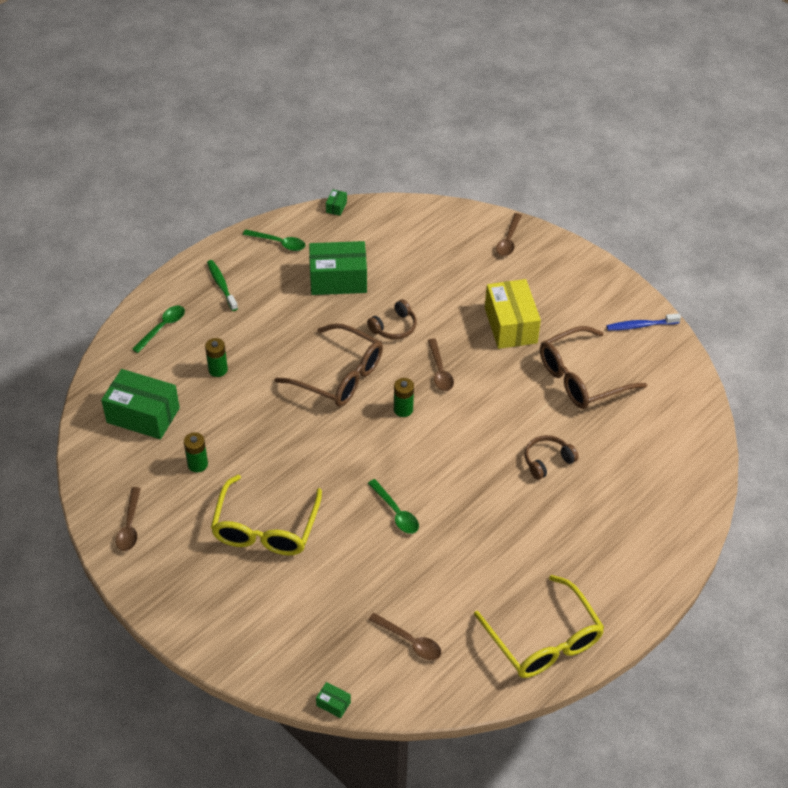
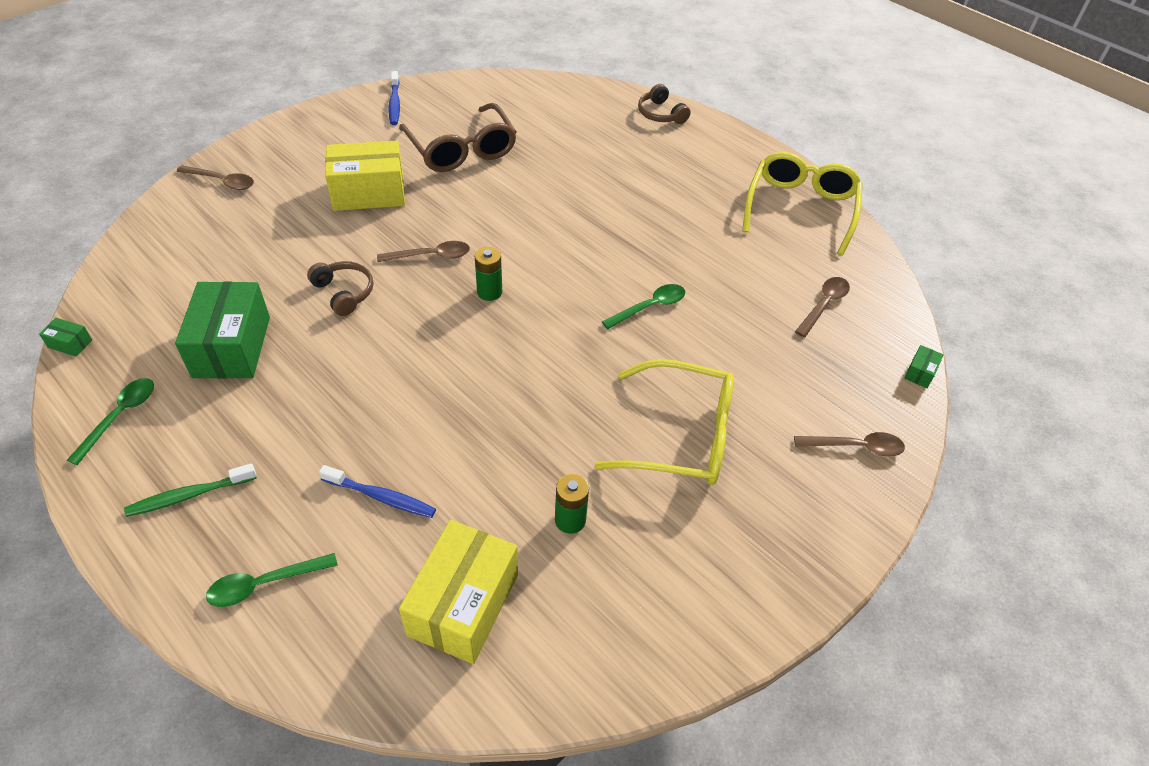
camera: 90 degrees left, 0 degrees up
green box [101,369,180,439] -> yellow box [399,520,518,664]
brown spoon [115,487,141,551] -> brown spoon moved to [794,432,905,456]
green spoon [132,306,185,353] -> green spoon turned 60 degrees counterclockwise [206,553,338,607]
green battery [205,338,228,377] -> blue toothbrush [319,465,436,518]
brown glasses [274,323,383,407] -> none
yellow glasses [474,575,605,678] -> yellow glasses turned 45 degrees counterclockwise [743,152,863,256]
brown headphones [525,435,579,480] -> brown headphones moved to [638,84,690,124]

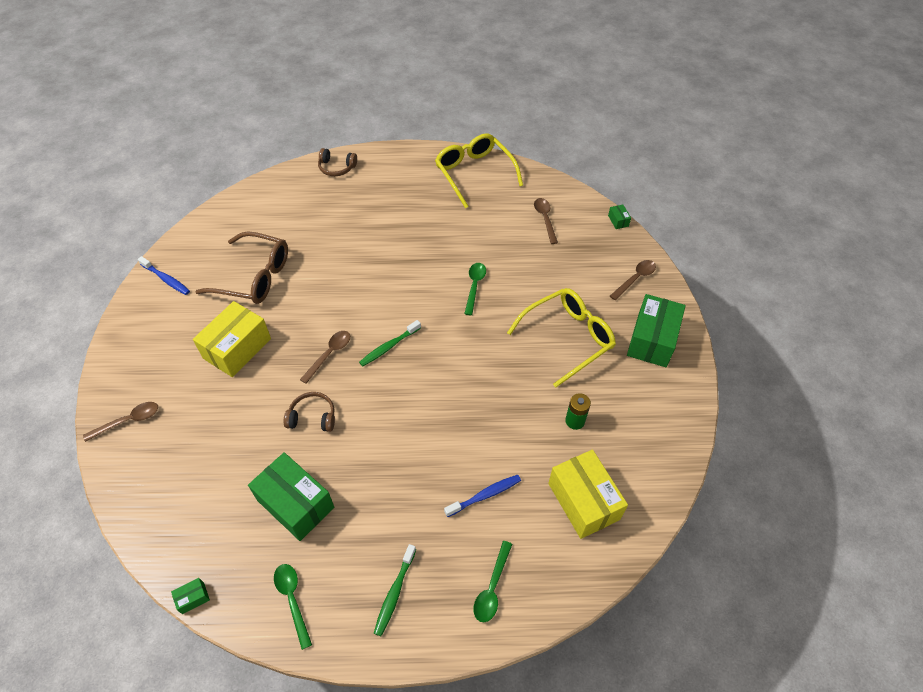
camera: 45 degrees left, 5 degrees up
green battery [475,247,502,301] -> green toothbrush [359,320,421,366]
none -> green box [627,294,686,367]

